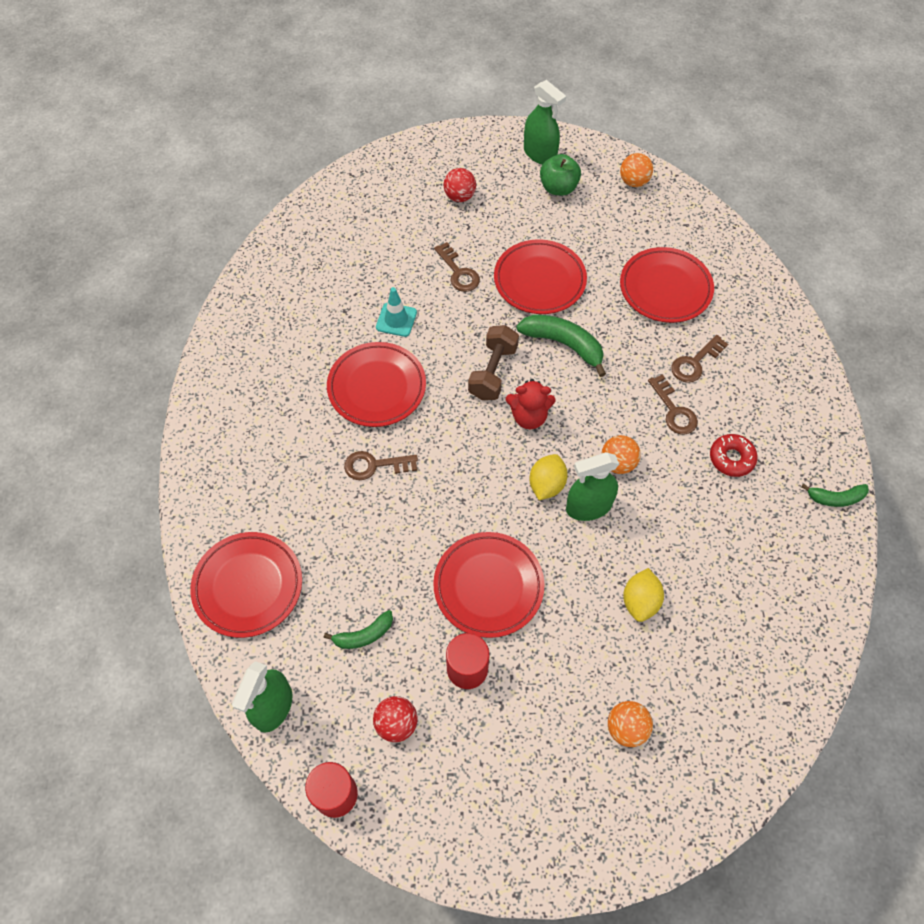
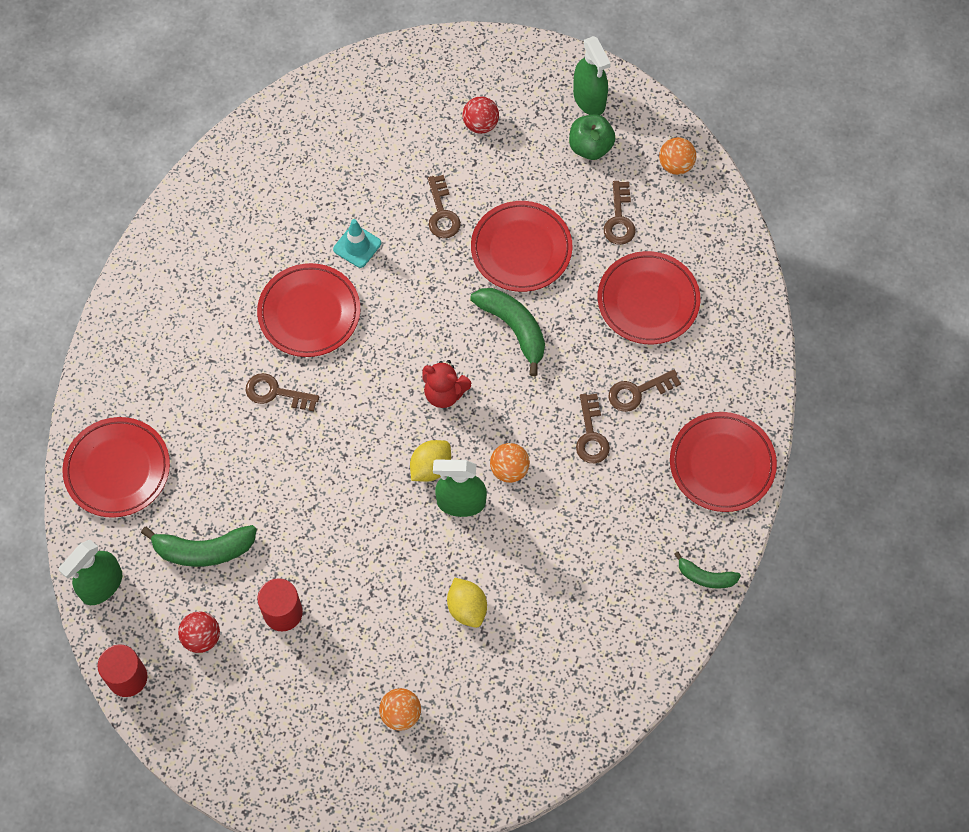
camera: 20 degrees right, 5 degrees up
green banana [324,610,393,649] -> green banana [141,525,257,567], size x1.67
red plate [433,532,544,638] -> red plate moved to [670,412,777,512]
brown dumbbell [468,325,519,400] -> none
yellow lemon [623,568,664,622] -> yellow lemon turned 60 degrees counterclockwise [447,578,487,628]
red donut [710,434,758,477] -> none
none -> brown key [604,181,636,245]

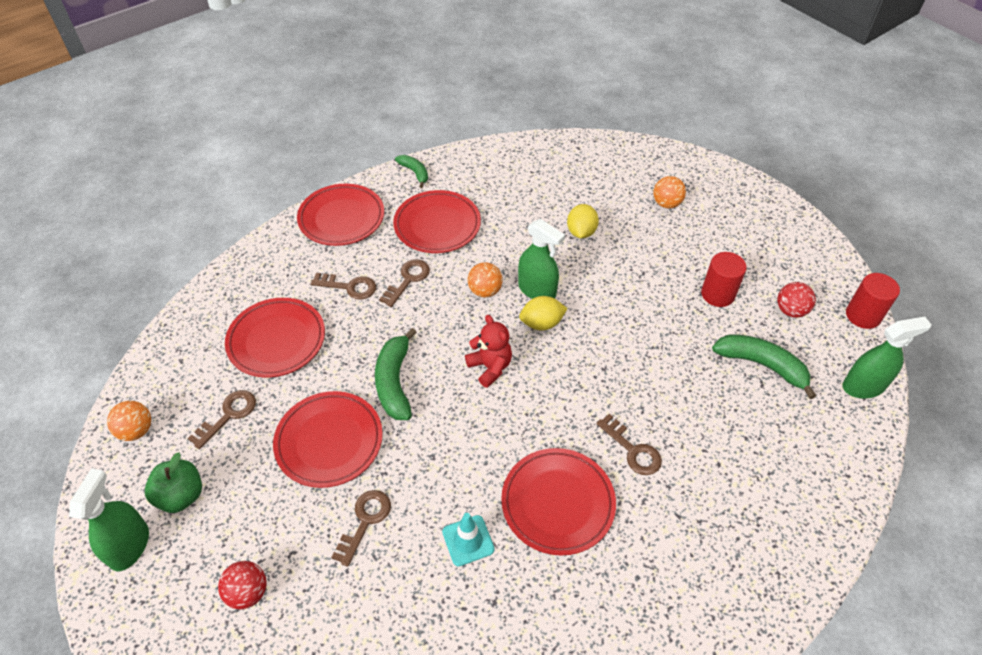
camera: 145 degrees left, 15 degrees down
red plate [63,417,170,518] -> red plate moved to [393,190,481,253]

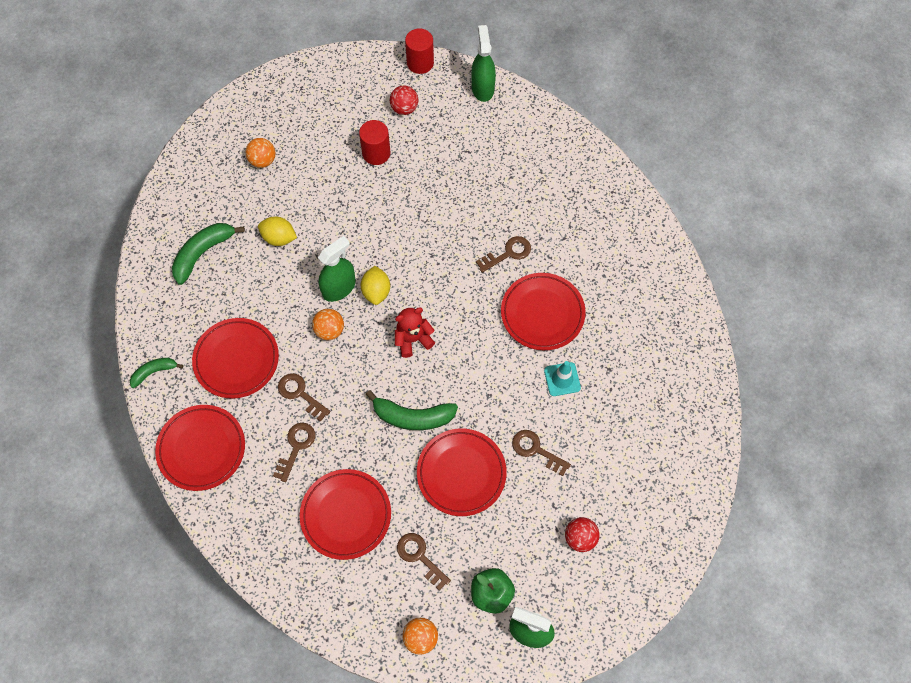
camera: 80 degrees left, 15 degrees up
green banana [712,334,816,399] -> green banana moved to [172,223,245,285]

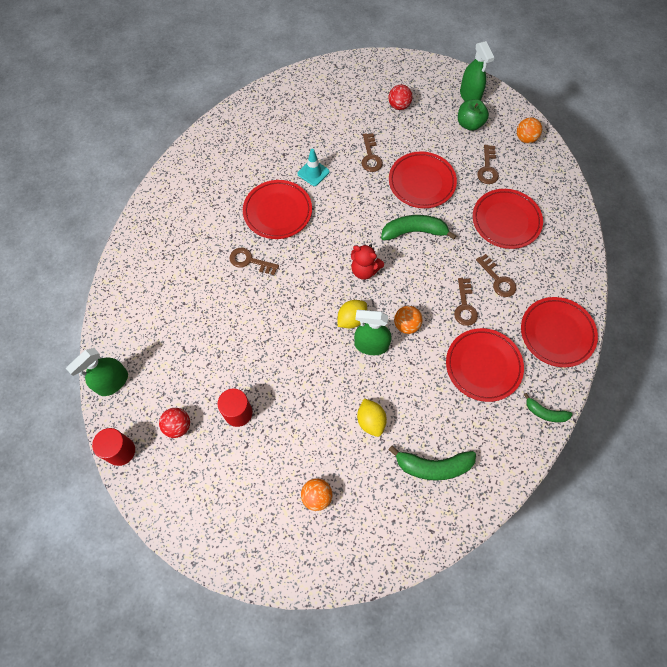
camera: 130 degrees left, 0 degrees up
brown key [273,423,315,482] -> brown key turned 105 degrees counterclockwise [476,254,516,297]
green banana [366,390,458,430] -> green banana turned 60 degrees counterclockwise [381,215,456,240]

